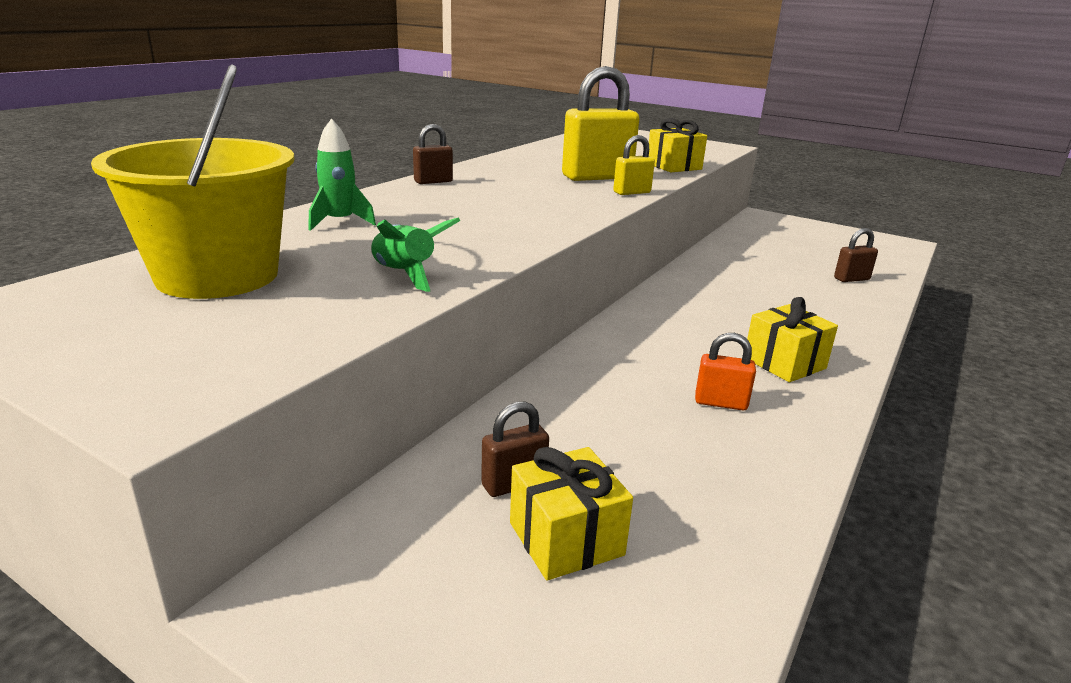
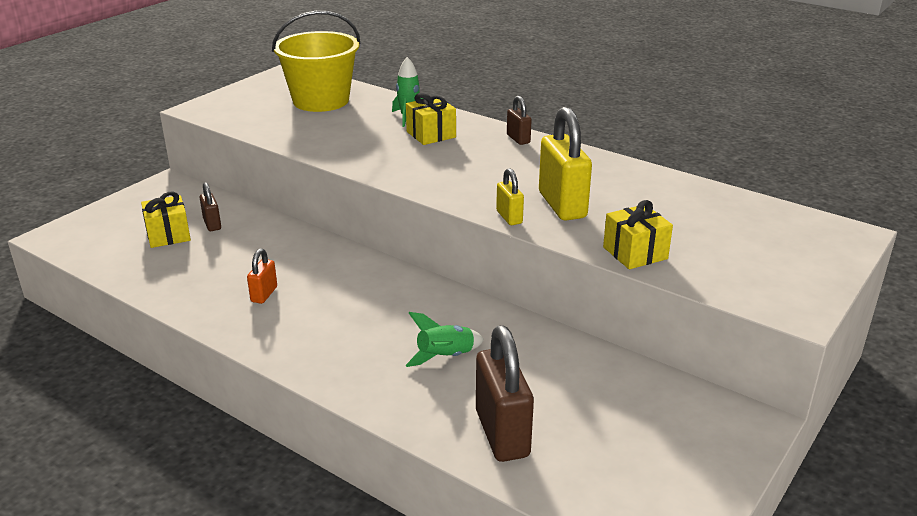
camera: 95 degrees right, 5 degrees up
green rocket [371,217,460,292] -> green rocket moved to [405,312,484,367]
yellow gift [747,297,838,382] -> yellow gift moved to [406,93,456,145]
brown padlock [834,228,878,282] -> brown padlock [476,325,534,462], size x1.98

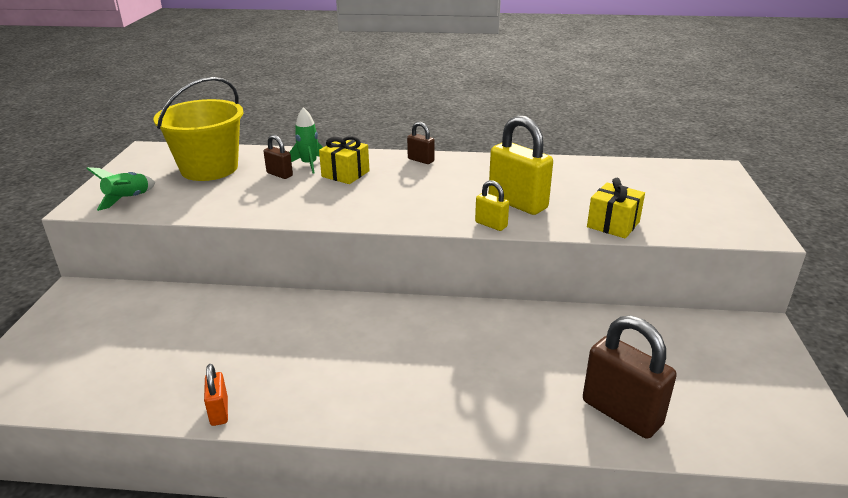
camera: 30 degrees left, 0 degrees up
yellow gift [141,192,191,248] -> none
brown padlock [199,182,221,231] -> brown padlock moved to [264,135,293,179]
orange padlock [247,248,277,304] -> orange padlock moved to [204,364,228,426]
green rocket [405,312,484,367] -> green rocket moved to [86,167,156,211]

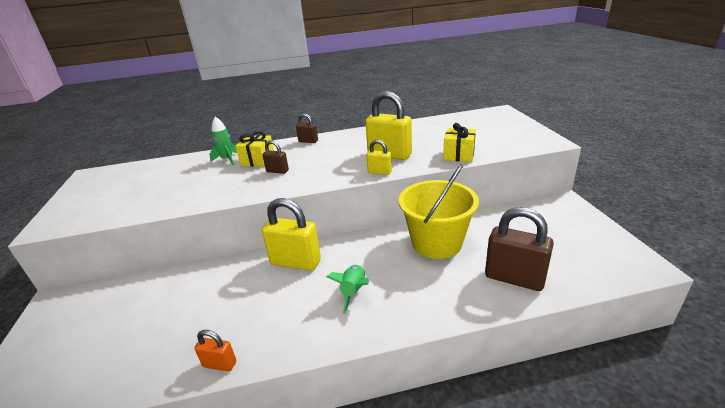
camera: 15 degrees left, 0 degrees up
green rocket [86,167,156,211] -> green rocket moved to [327,265,369,313]
yellow bucket [154,77,244,181] -> yellow bucket moved to [398,164,479,259]
orange padlock [204,364,228,426] -> orange padlock turned 45 degrees counterclockwise [194,330,236,372]
brown padlock [264,135,293,179] -> brown padlock moved to [262,140,289,174]
none -> yellow padlock [262,198,321,271]

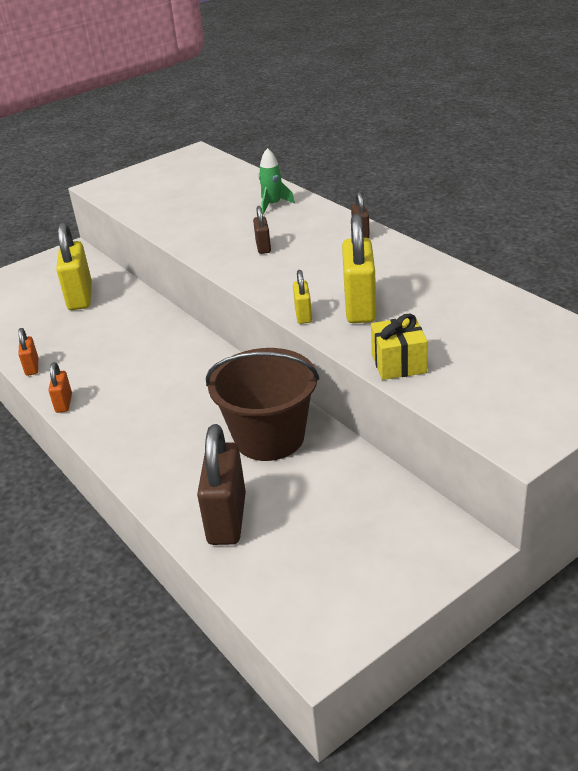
camera: 65 degrees right, 5 degrees up
yellow gift [235,131,274,167] -> none
yellow padlock [262,198,321,271] -> yellow padlock moved to [56,222,92,310]
green rocket [327,265,369,313] -> none
yellow bucket [398,164,479,259] -> brown bucket [206,348,319,461]
none -> orange padlock [48,362,72,413]

